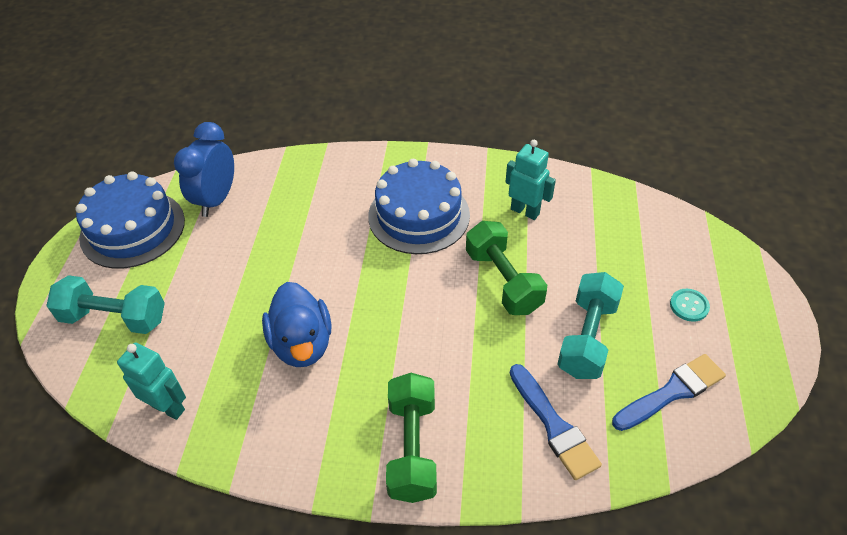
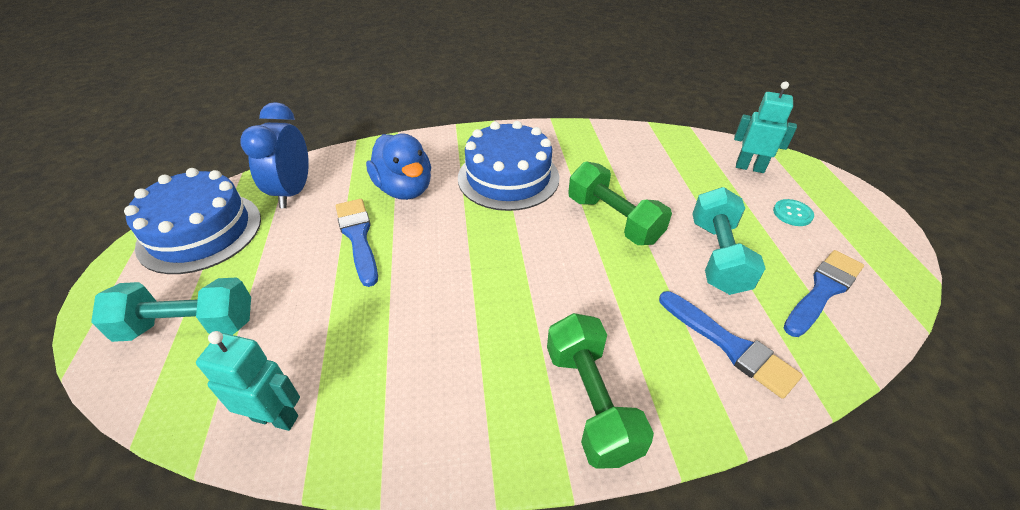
camera: 15 degrees left, 5 degrees down
blue duck [262,282,332,367] -> blue duck moved to [366,134,431,200]
turquoise robot [505,140,556,220] -> turquoise robot moved to [734,81,797,173]
none -> blue brush [336,199,378,287]

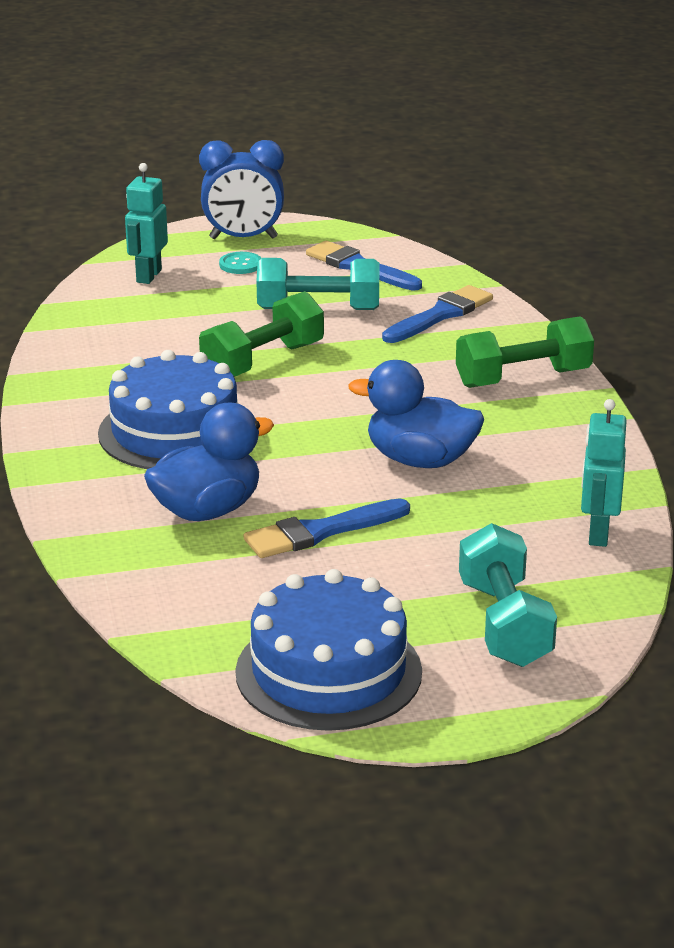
camera: 95 degrees left, 15 degrees down
blue clock [240,102,309,208] -> blue clock moved to [199,140,284,239]
none -> blue duck [348,360,484,468]

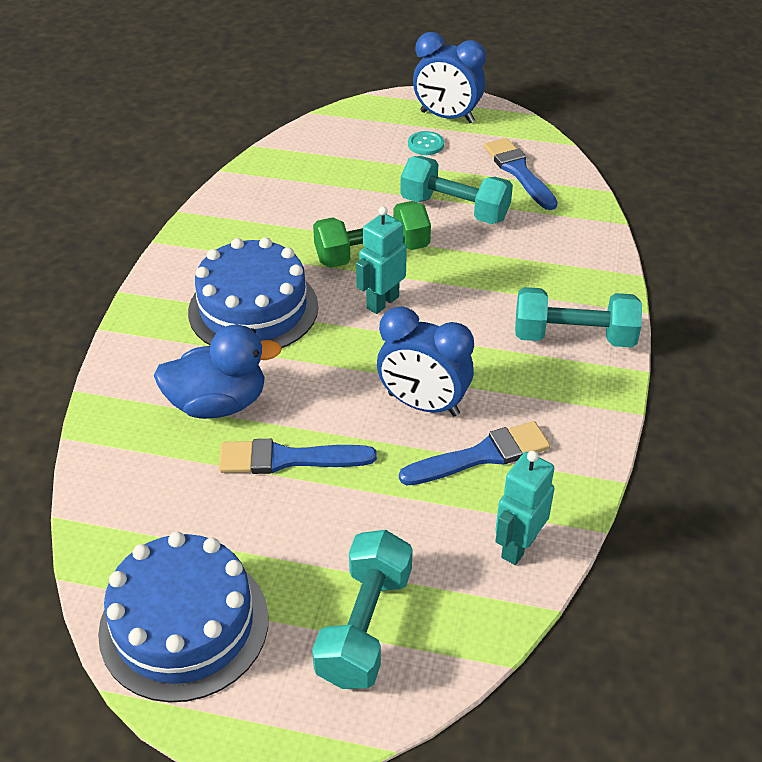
camera: 25 degrees right, 15 degrees up
turquoise robot [125,163,168,284] -> turquoise robot moved to [356,206,407,314]
blue duck [348,360,484,468] -> blue clock [377,307,474,416]
blue brush [382,285,493,343] -> blue brush moved to [399,421,550,485]
green dumbbell [456,316,594,388] -> turquoise dumbbell [515,287,642,348]

